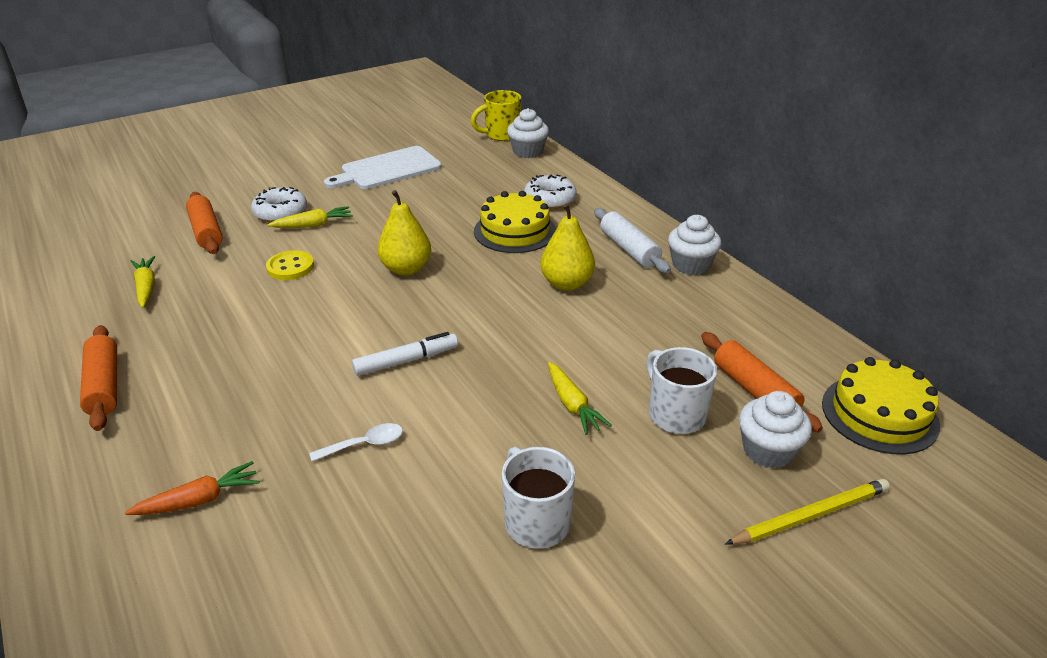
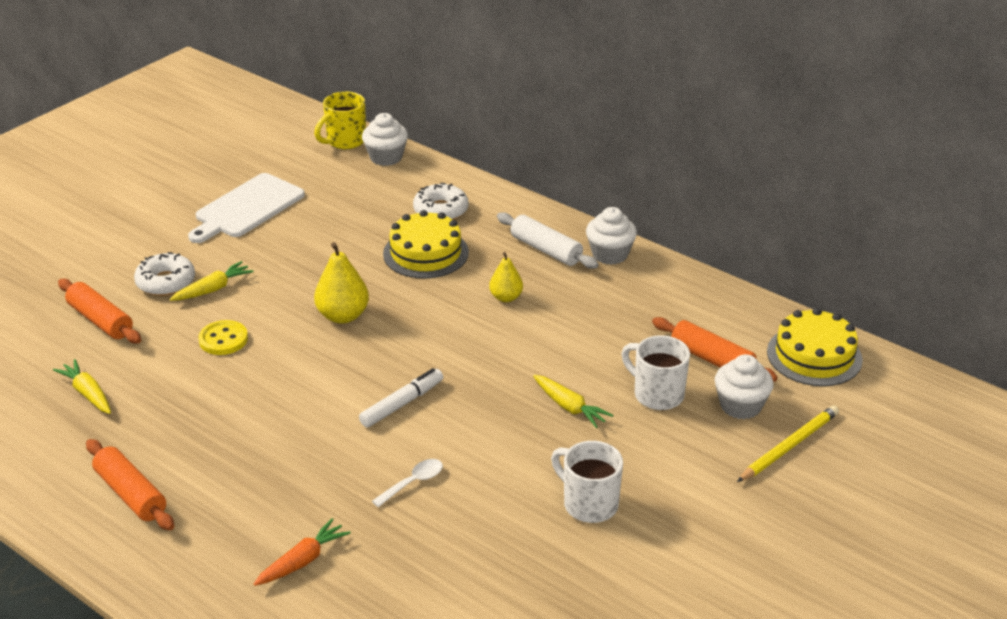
camera: 20 degrees left, 0 degrees up
yellow pear [540,203,595,291] -> yellow pear [489,252,523,302], size x0.64

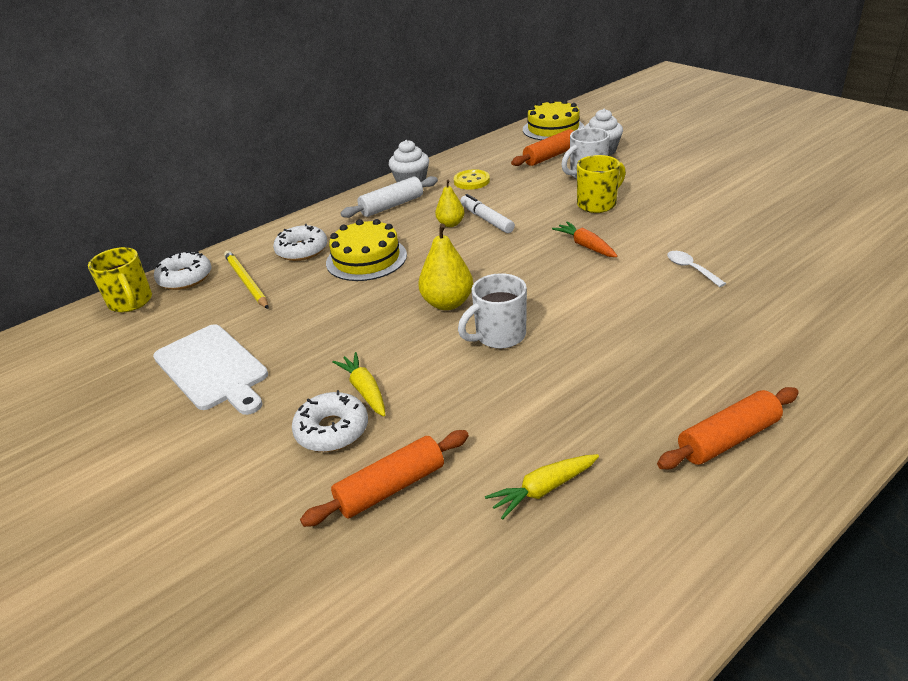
camera: 75 degrees left, 0 degrees up
yellow button [198,320,248,355] -> yellow button moved to [454,169,490,190]
orange carrot [254,518,351,586] -> orange carrot moved to [552,221,617,257]
white marker [359,368,443,427] -> white marker moved to [460,194,515,233]
white cupcake [362,113,408,166] -> white donut [154,251,212,290]
yellow carrot [533,375,613,428] -> yellow mug [577,155,626,213]
white mug [551,441,623,523] -> white mug moved to [458,273,527,349]
yellow pencil [737,405,839,482] -> yellow pencil moved to [224,251,269,309]

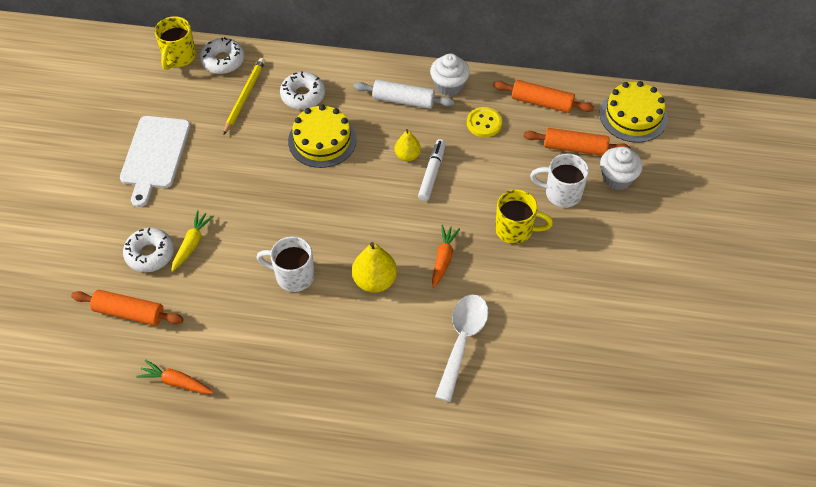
camera: 45 degrees right, 20 degrees up
yellow pear [418,223,473,310] -> yellow pear moved to [352,242,397,293]
yellow carrot [485,454,599,520] -> orange carrot [136,359,213,394]
orange rolling pin [657,387,799,469] -> orange rolling pin moved to [493,80,594,113]
white spoon [667,251,726,287] -> white spoon [435,294,488,402], size x1.90

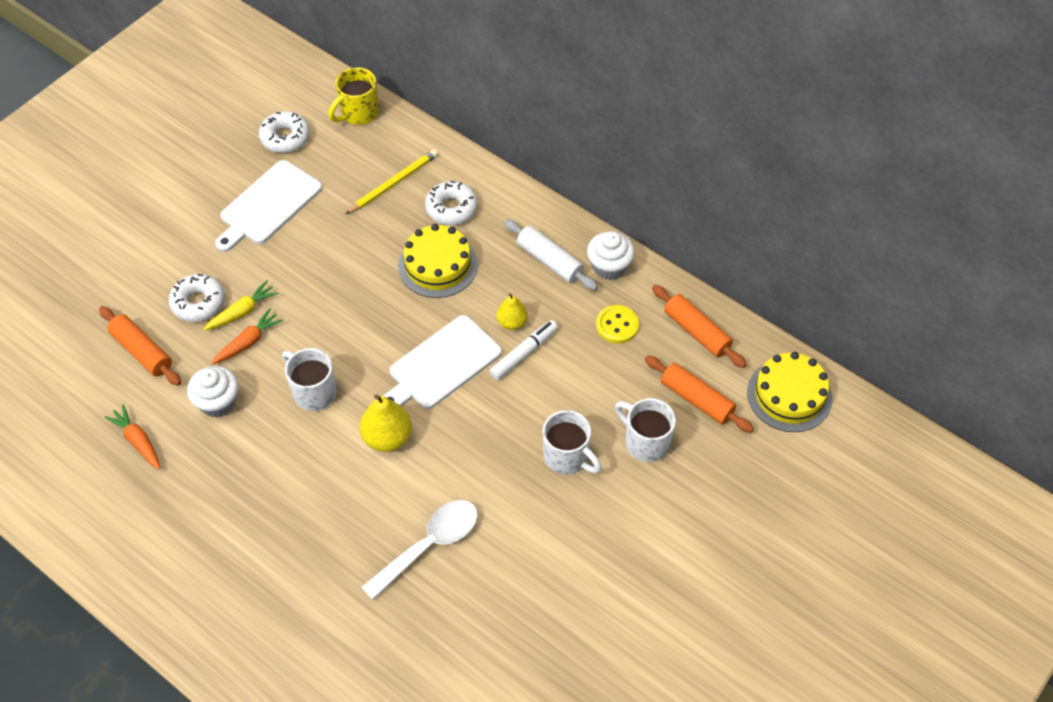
camera: 30 degrees right, 0 degrees up
white donut [200,37,244,74] -> white donut moved to [259,111,310,153]
orange carrot [432,225,460,288] -> orange carrot moved to [212,308,284,365]
yellow mug [495,189,553,244] -> white mug [543,410,602,474]
white cupcake [600,147,642,190] -> white cupcake moved to [187,366,239,418]
none -> white cutting board [383,315,502,409]

